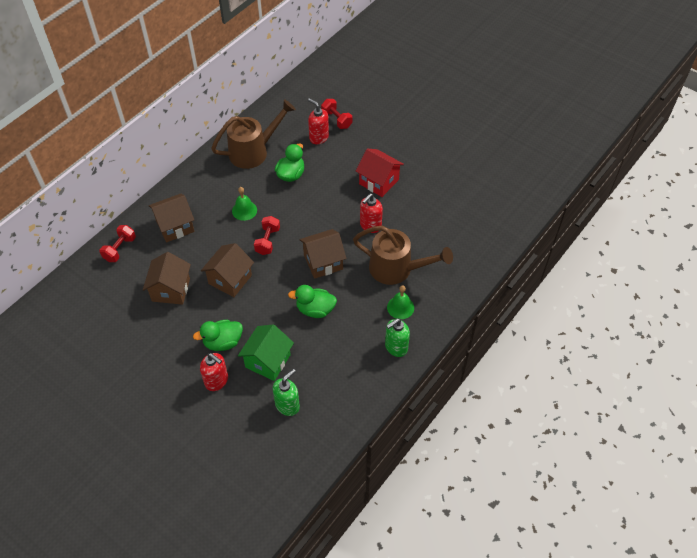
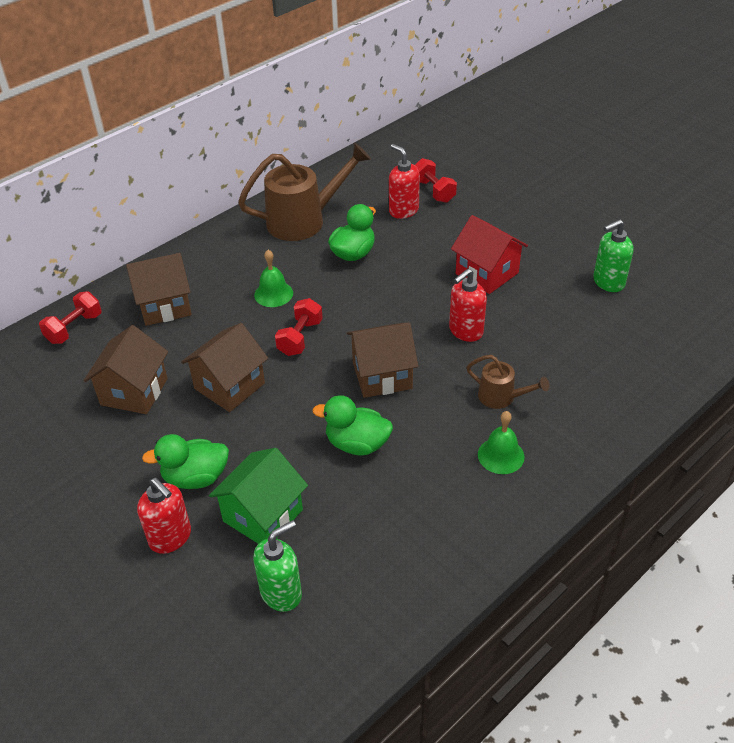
camera: 10 degrees right, 10 degrees down
brown watering can [353,226,453,285] -> brown watering can [467,355,550,409], size x0.51
green soap dispenser [385,318,410,357] -> green soap dispenser moved to [593,219,633,292]

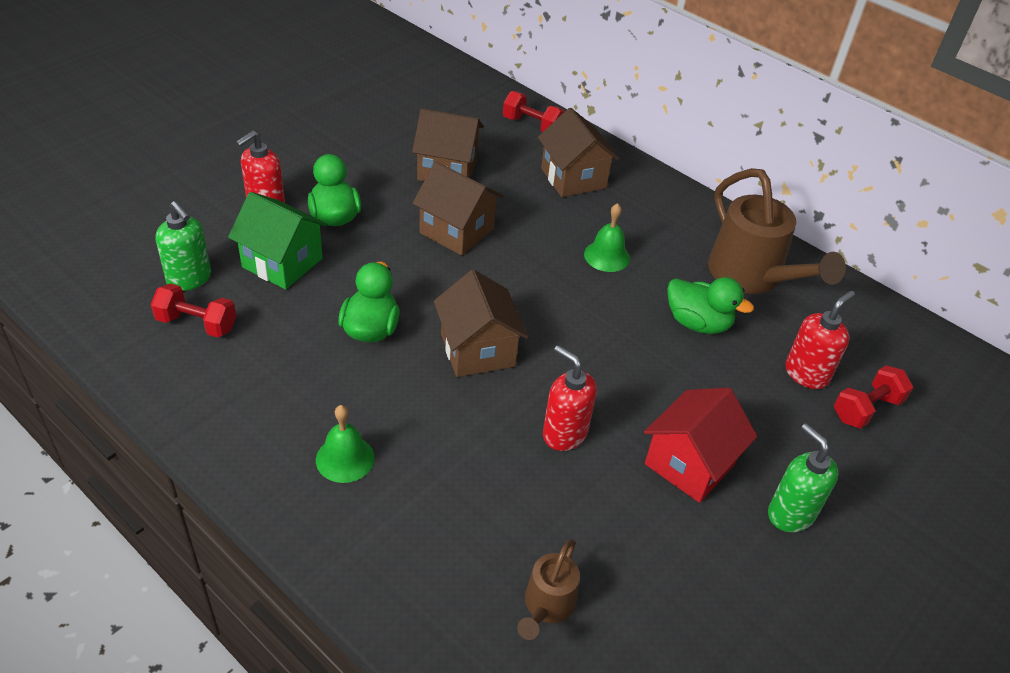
camera: 80 degrees right, 0 degrees up
red dumbbell [275,298,323,356] -> red dumbbell moved to [151,283,236,337]
brown watering can [467,355,550,409] -> brown watering can moved to [517,539,580,640]
green soap dispenser [593,219,633,292] -> green soap dispenser moved to [768,423,839,532]

